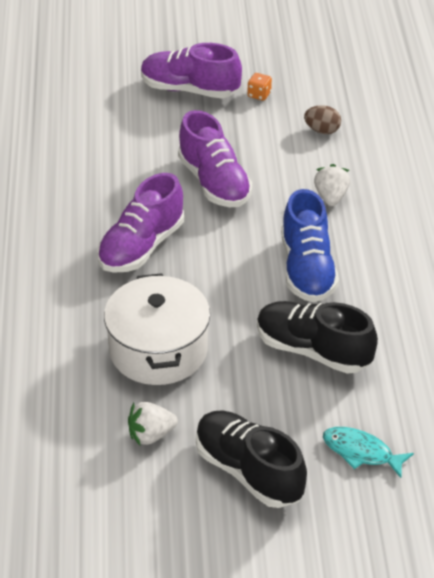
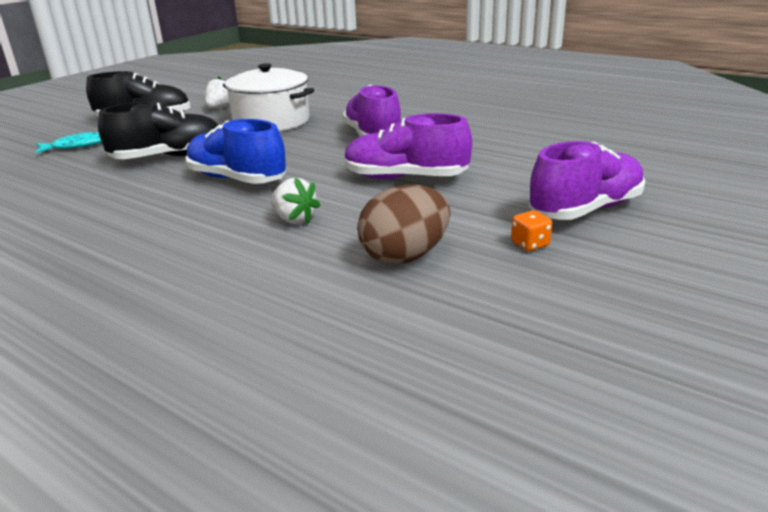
camera: 130 degrees right, 15 degrees down
brown egg [304,105,341,134] -> brown egg [357,185,450,264], size x1.75

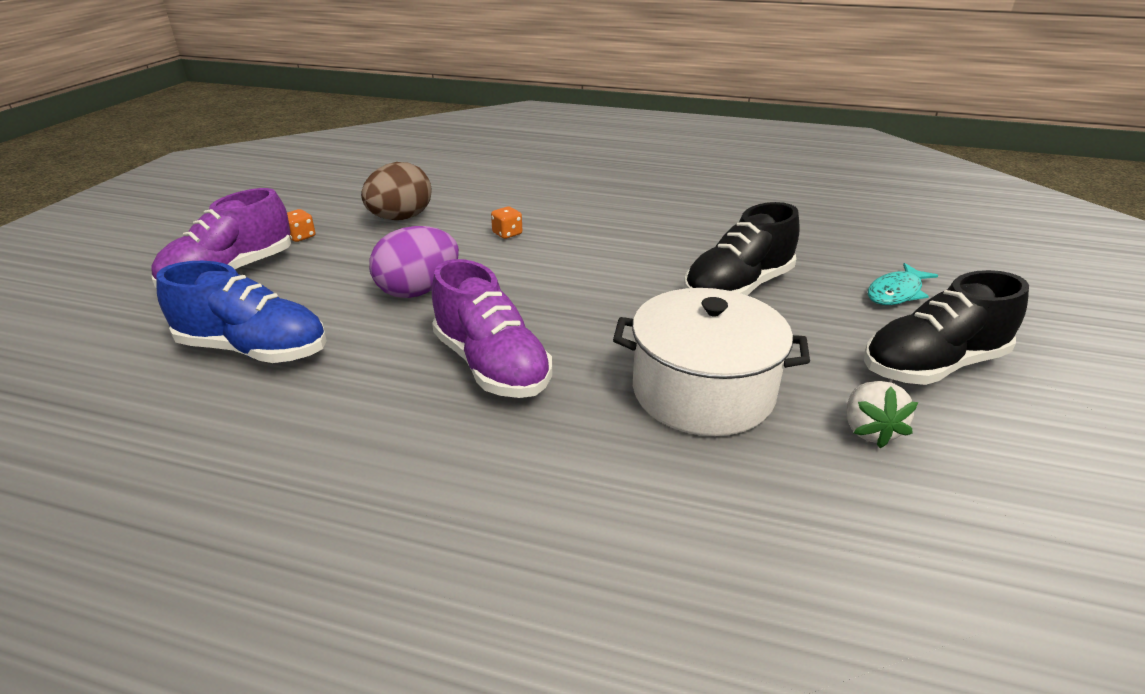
camera: 160 degrees right, 5 degrees up
blue shoe [185,119,287,184] -> blue shoe moved to [156,261,327,363]
white strawberry [270,177,321,224] -> orange dice [491,206,522,239]
purple shoe [344,113,472,179] -> purple egg [369,226,459,298]

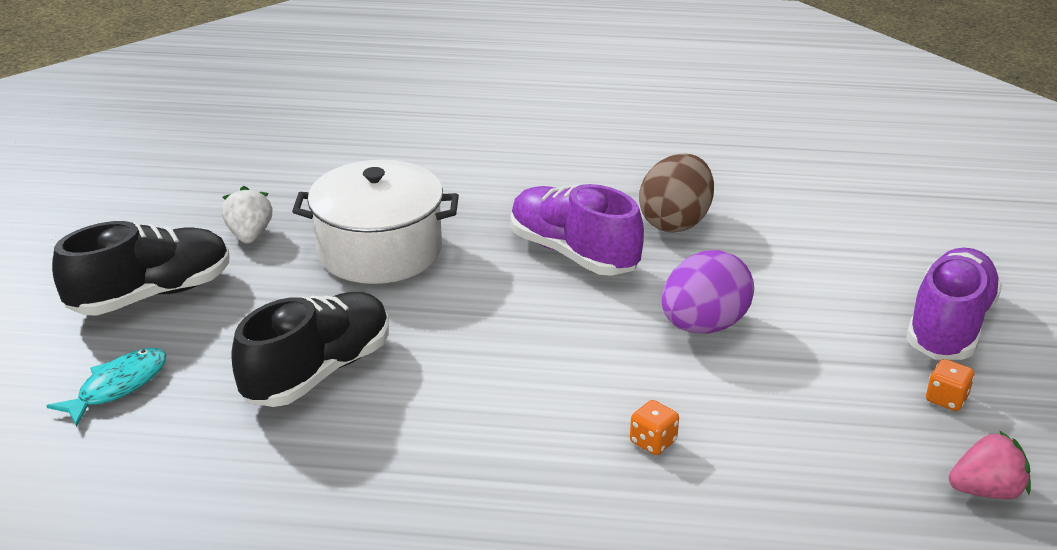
camera: 170 degrees right, 0 degrees up
blue shoe [156,261,327,363] -> none
brown egg [361,162,431,220] -> brown egg moved to [639,154,714,233]
none -> pink strawberry [949,430,1031,499]

